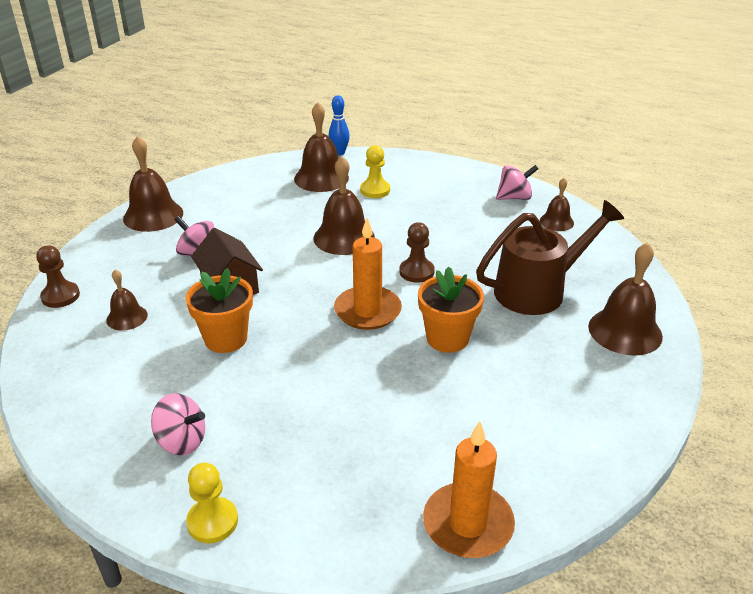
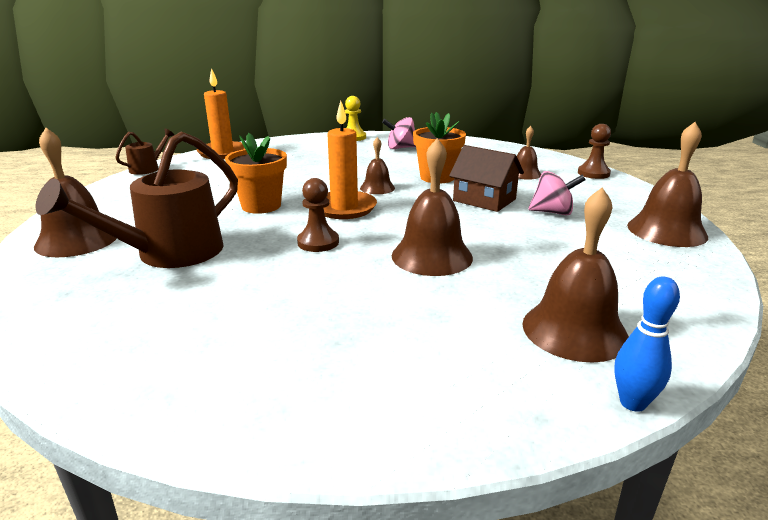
camera: 155 degrees right, 10 degrees down
yellow pawn [360,145,390,198] -> none
pink spinning top [496,165,538,200] -> none
brown bell [540,178,574,231] -> brown bell moved to [360,137,395,194]
none -> brown watering can [115,129,174,175]

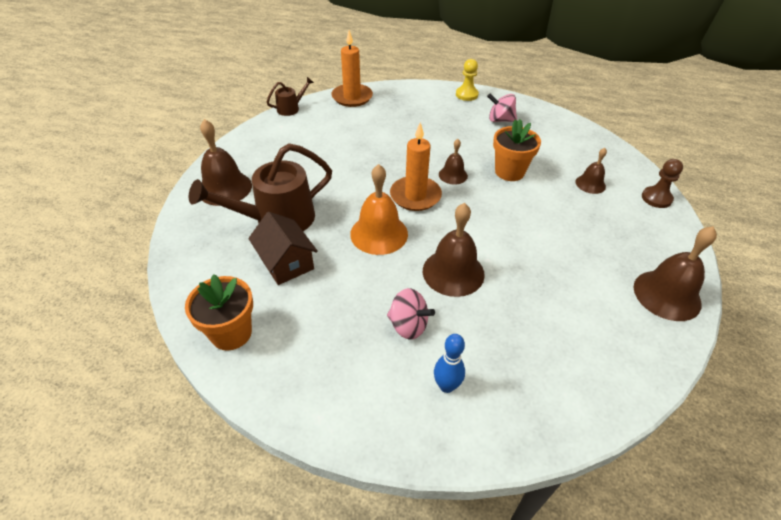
camera: 20 degrees right, 20 degrees up
orange flower pot [225,133,287,214] -> orange flower pot moved to [185,275,253,350]
brown pawn [297,178,339,252] -> orange bell [350,164,408,255]
brown house [449,145,524,212] -> brown house moved to [248,212,318,285]
brown bell [522,188,629,363] -> none
pink spinning top [528,171,586,216] -> pink spinning top moved to [387,288,435,340]
blue bowling pin [614,276,680,412] -> blue bowling pin moved to [434,334,465,393]

